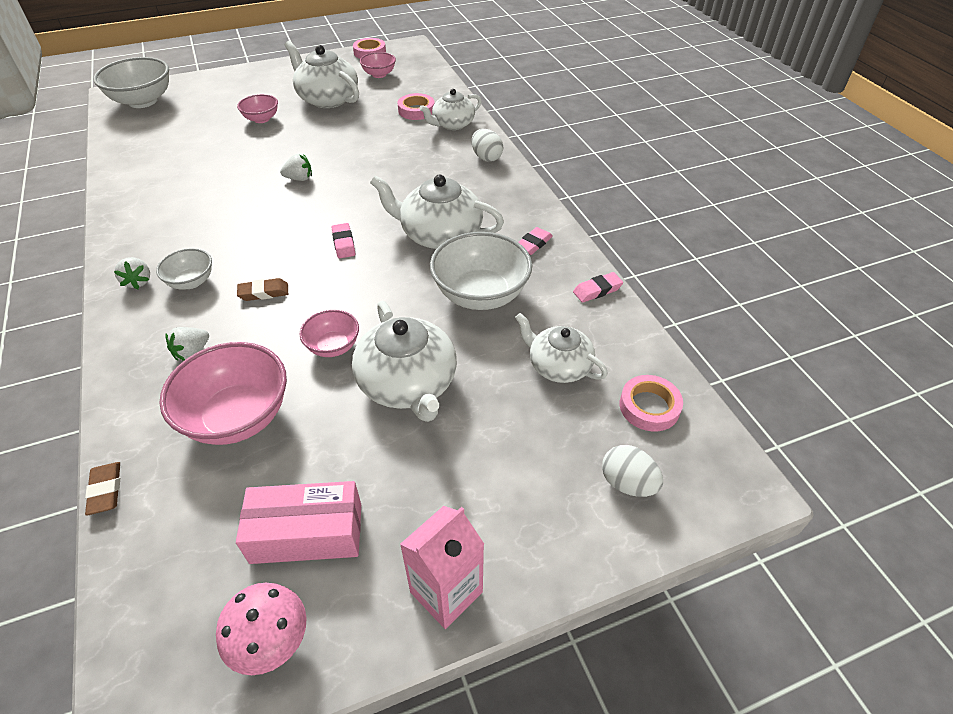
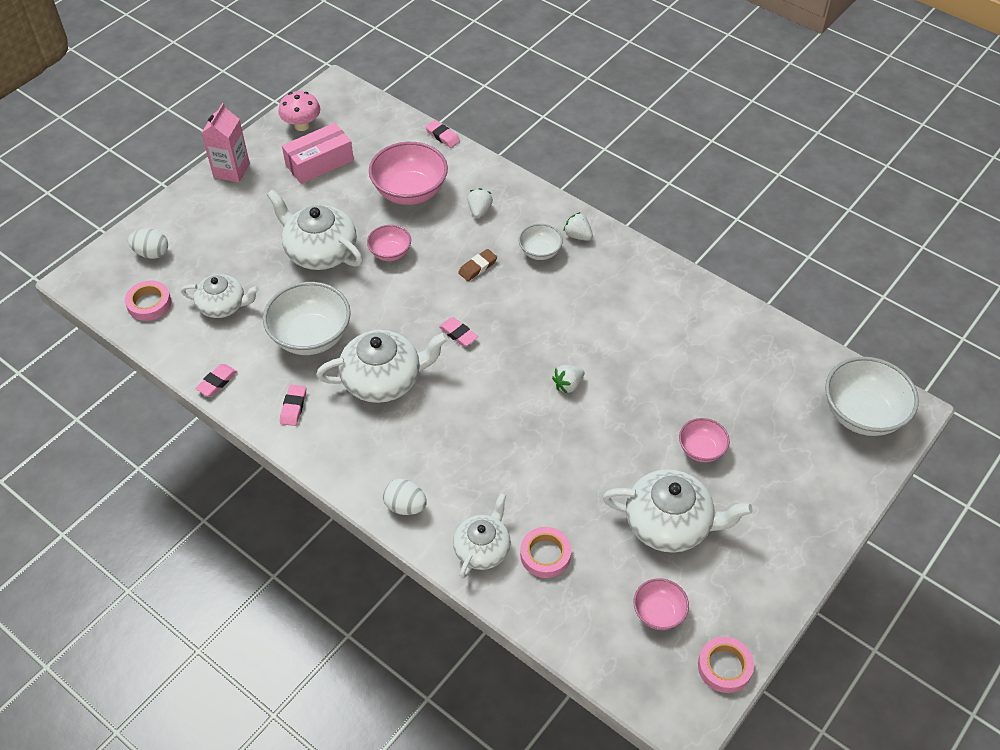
camera: 150 degrees right, 5 degrees up
brown eraser [85,462,120,515] -> pink eraser [425,120,460,148]

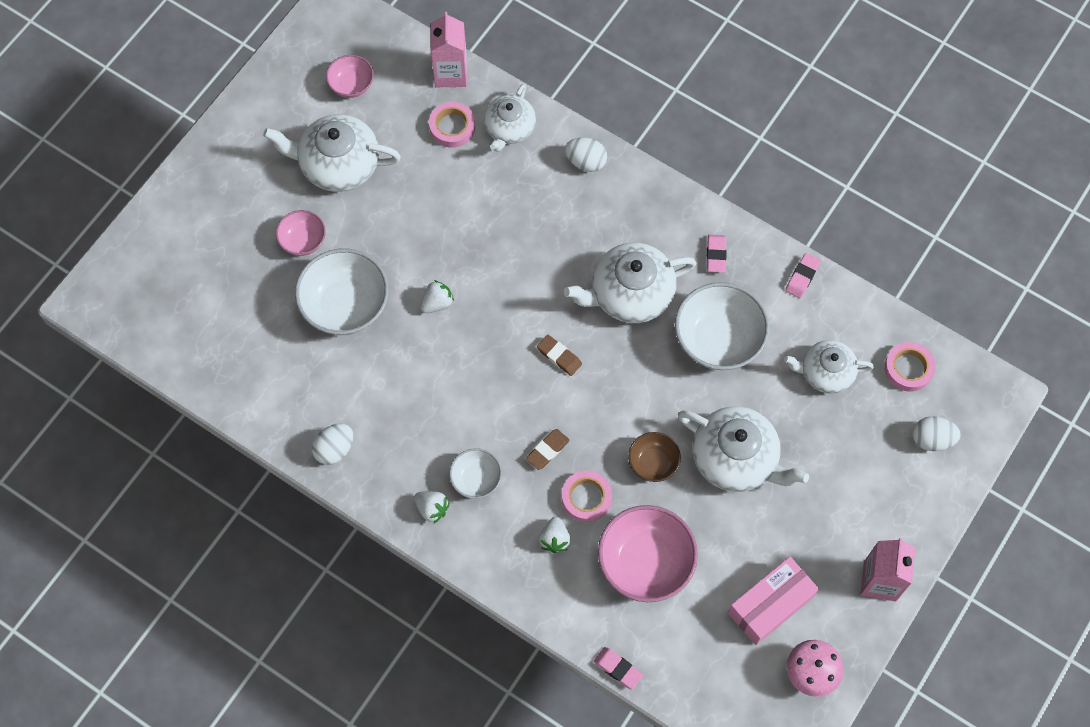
camera: 175 degrees right, 15 degrees up
pink bowl [367,225,411,261] -> brown bowl [628,432,681,482]
pink eraser [439,317,478,347] -> brown eraser [537,335,582,376]
pink tape [698,637,754,693] -> pink tape moved to [562,471,612,522]
white bowl [825,357,919,436] -> white bowl moved to [295,248,389,335]
none -> white egg [312,424,353,465]
none -> pink carton [431,12,467,87]

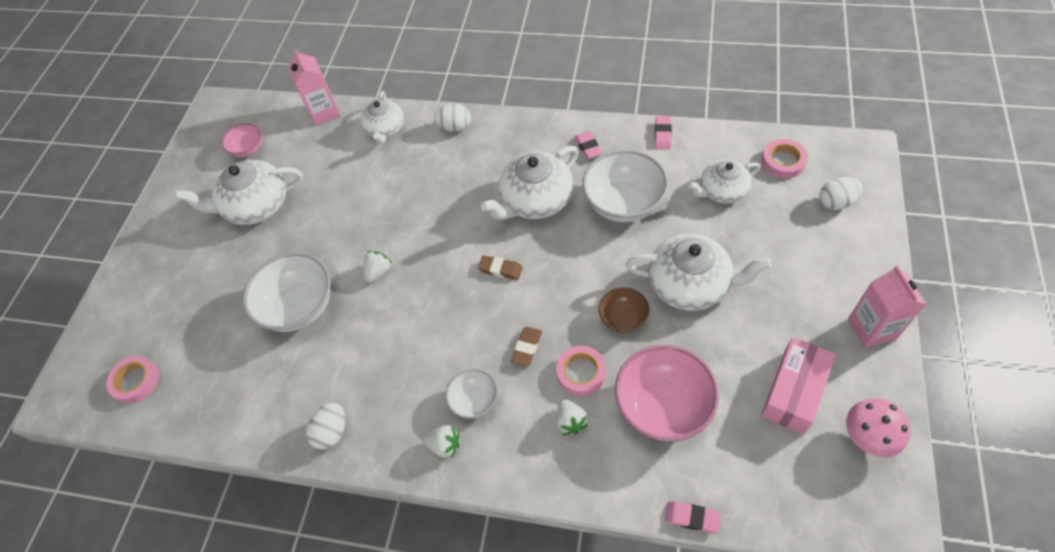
camera: 15 degrees left, 10 degrees down
pink bowl [276,210,326,256] -> none
pink tape [429,102,475,148] -> pink tape moved to [106,356,159,403]

